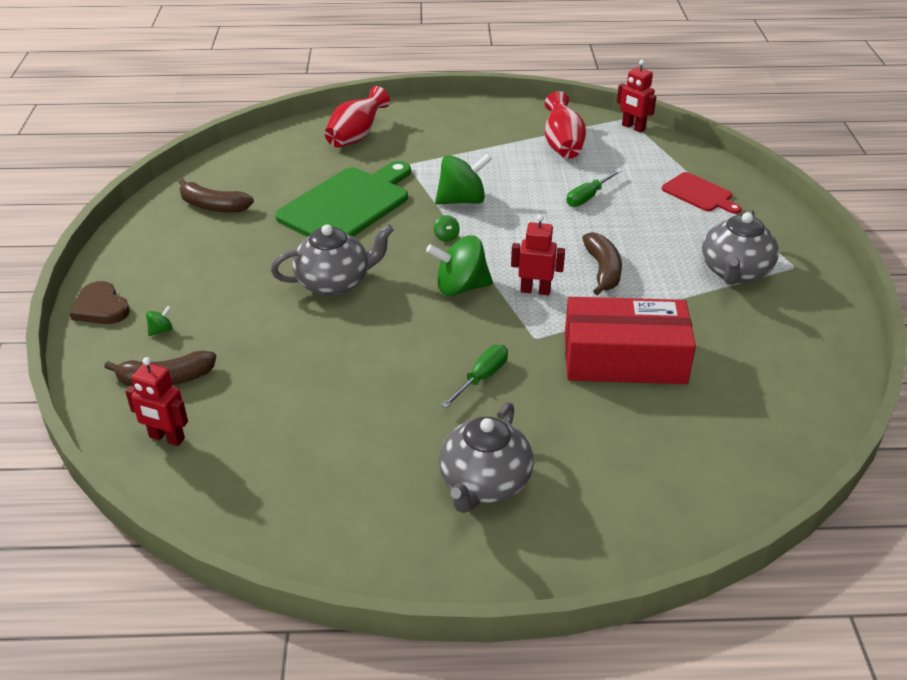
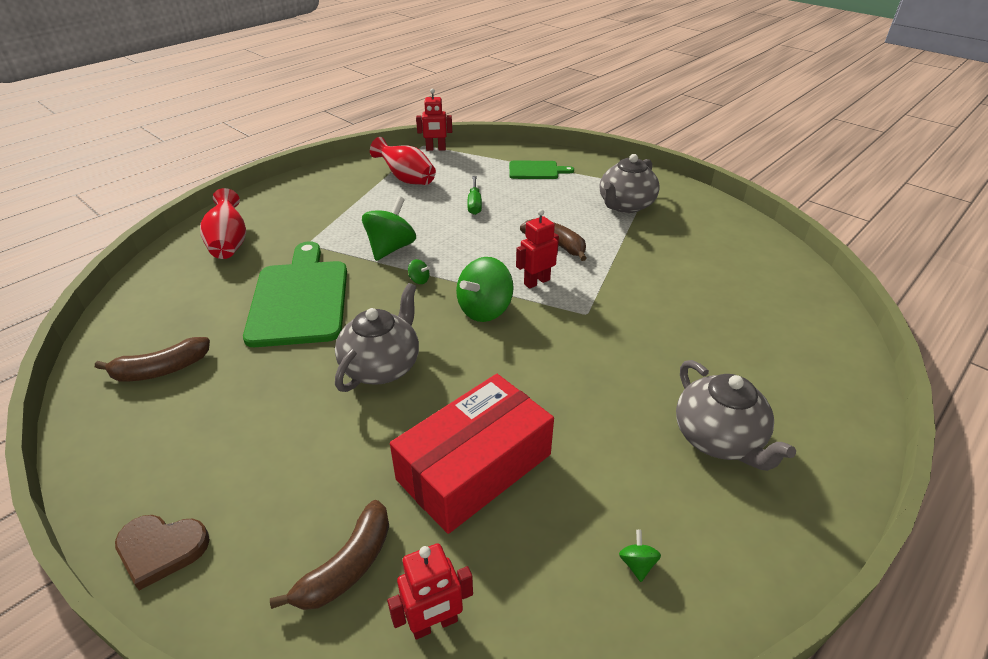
camera: 45 degrees left, 0 degrees up
green spinning top [146,306,173,336] -> green spinning top moved to [619,530,661,582]
green screwdriver [441,345,508,408] -> none
red box [565,297,696,384] -> red box moved to [390,374,554,534]
red cutting board [662,172,742,214] -> green cutting board [509,161,574,179]
grey teapot [702,209,779,285] -> grey teapot turned 60 degrees clockwise [600,154,660,213]

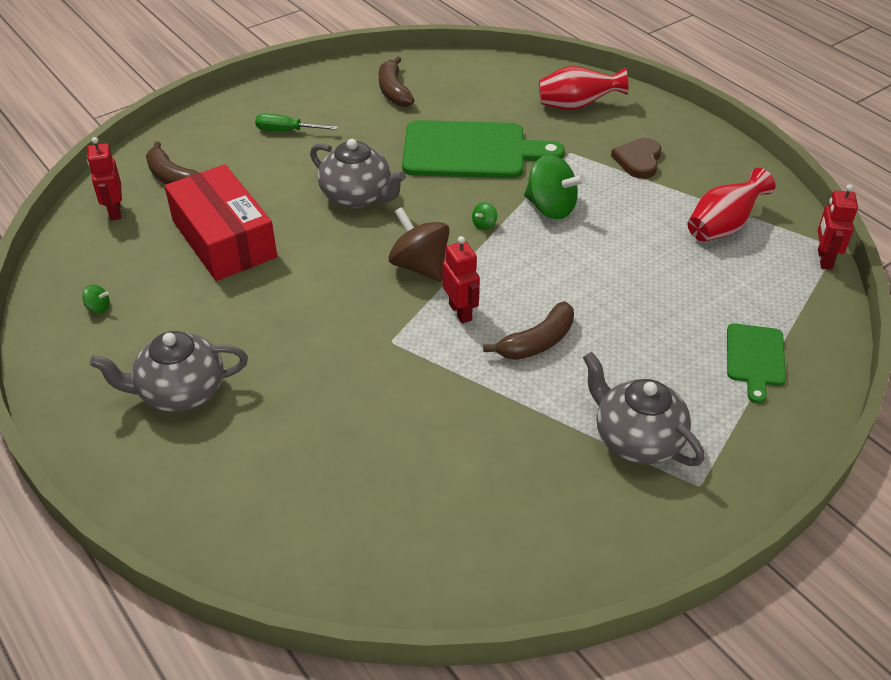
camera: 100 degrees right, 5 degrees up
brown heart [115,515,210,590] -> brown heart moved to [611,138,661,179]
green spinning top [456,257,514,322] -> brown spinning top [388,207,450,281]
green screwdriver [467,176,482,215] -> green screwdriver moved to [255,114,338,131]

